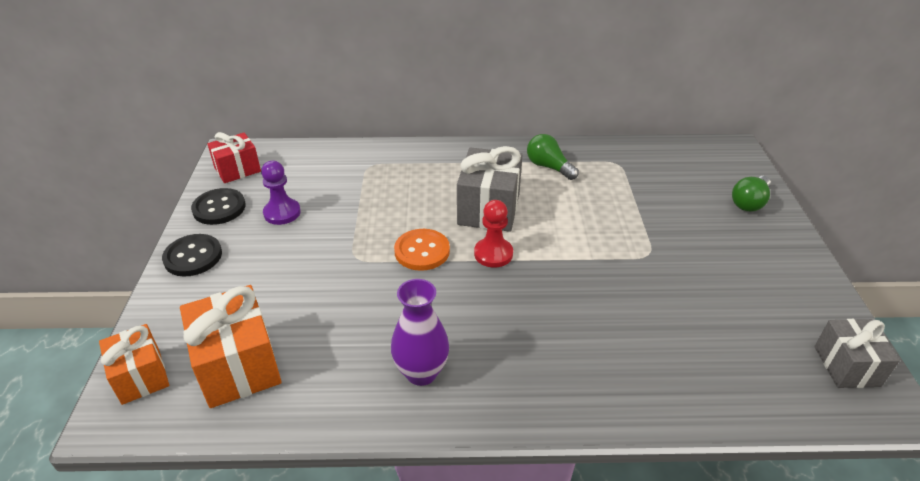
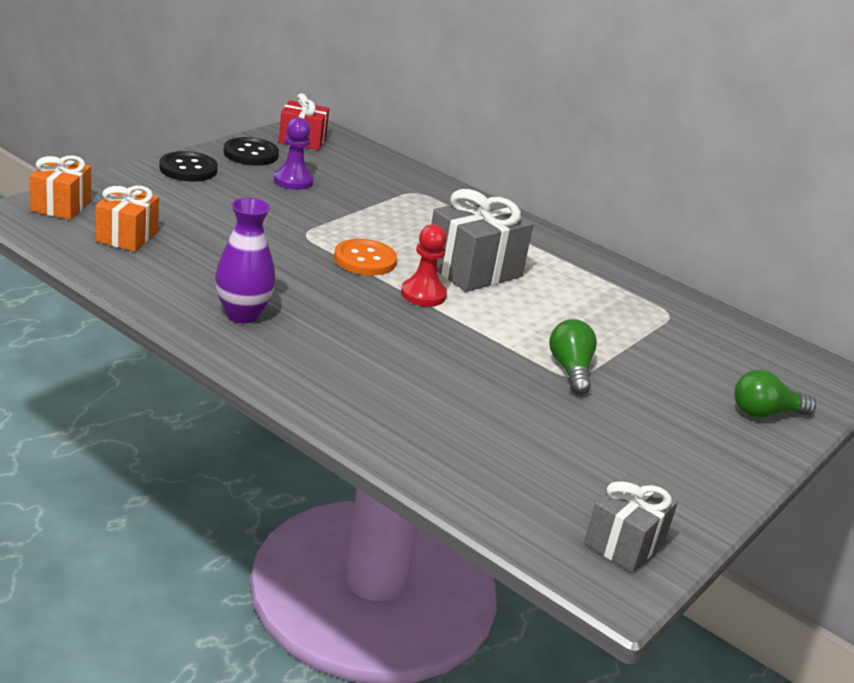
camera: 35 degrees right, 10 degrees down
orange gift [180,285,282,408] -> orange gift [95,186,159,252], size x0.64
green light bulb [527,134,579,180] -> green light bulb moved to [549,319,597,394]

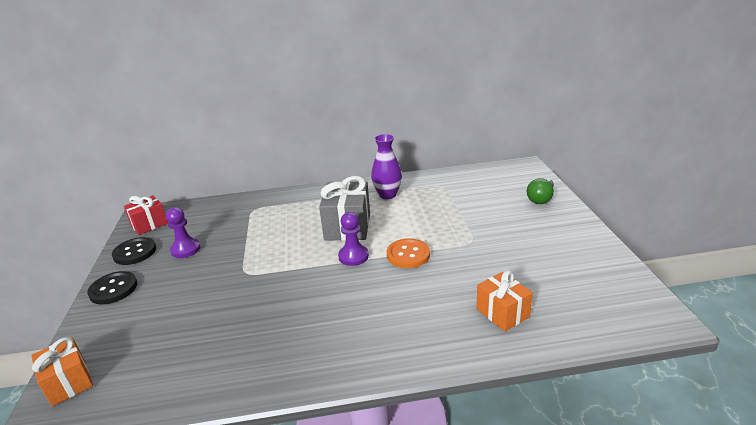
camera: 40 degrees left, 0 degrees up
orange gift [95,186,159,252] -> orange gift moved to [476,270,533,332]
purple vase [215,198,276,323] -> purple vase moved to [371,134,402,199]
orange button [334,239,397,276] -> orange button moved to [387,238,430,268]
red pawn [401,224,447,307] -> purple pawn [338,212,369,266]
green light bulb [549,319,597,394] -> none
grey gift [584,475,678,573] -> none

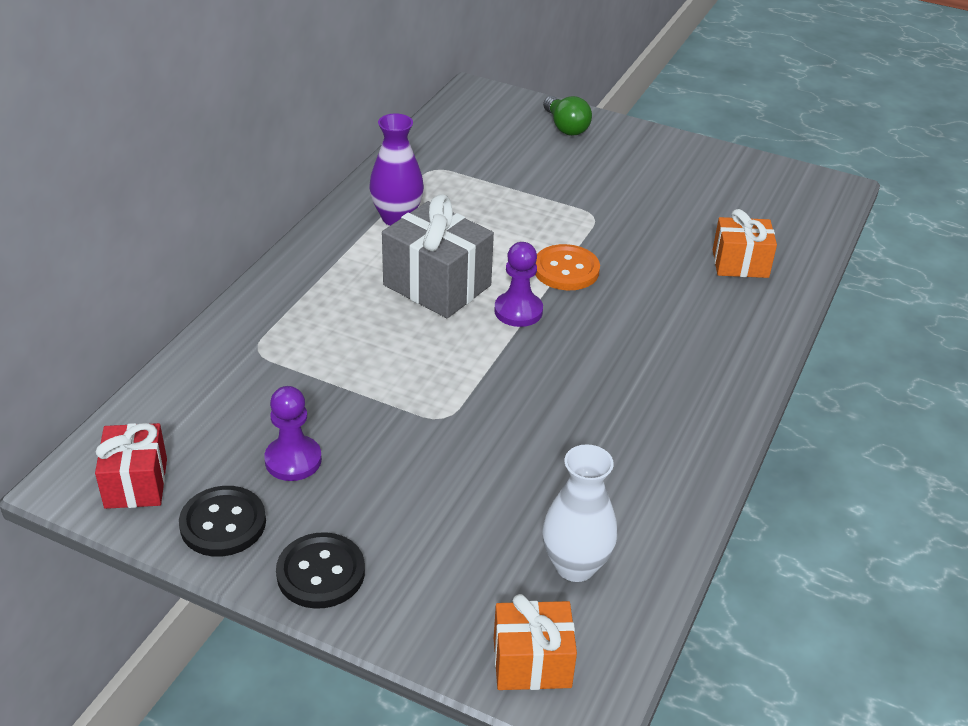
camera: 60 degrees left, 10 degrees up
none -> white vase [542,444,617,582]

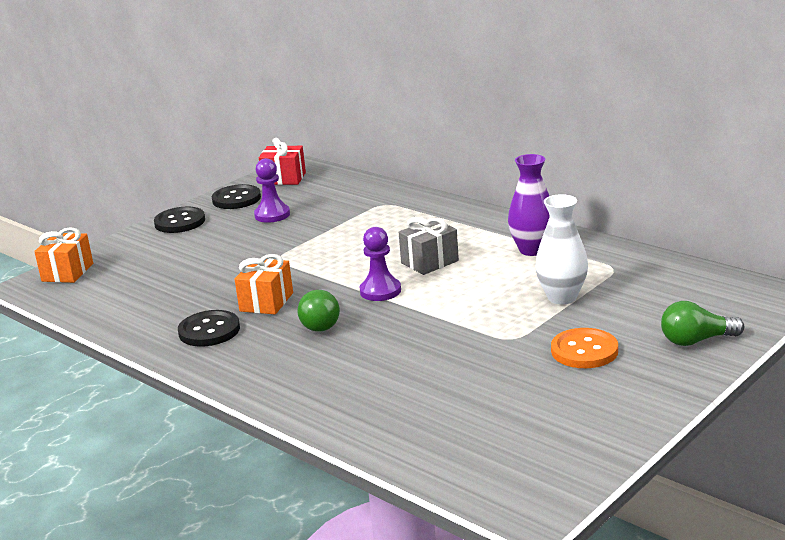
camera: 110 degrees right, 15 degrees down
grey gift [382,194,494,318] -> grey gift [399,217,459,275], size x0.64
orange button [535,244,600,290] -> orange button moved to [551,328,618,368]
white vase [542,444,617,582] -> white vase moved to [535,194,588,304]
orange gift [713,209,777,278] -> orange gift moved to [235,254,293,314]
none -> black button [178,310,240,346]
none -> green light bulb [298,289,340,332]

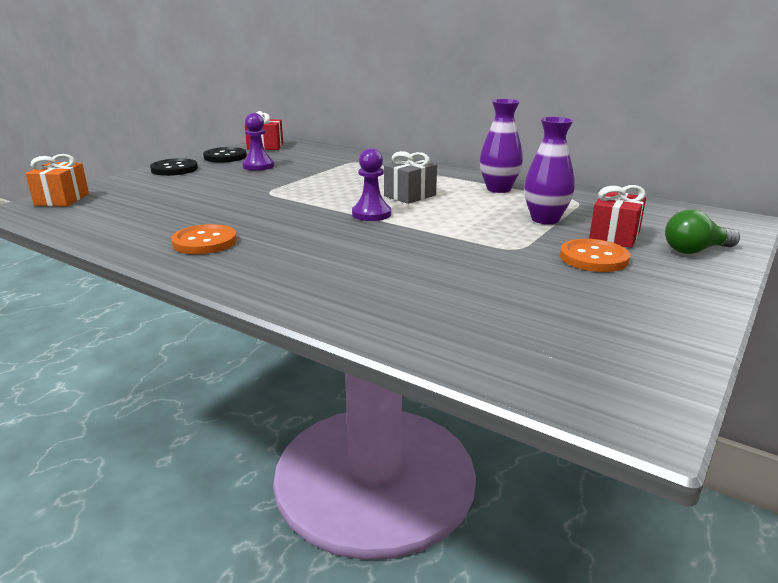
camera: 10 degrees left, 0 degrees up
black button [178,310,240,346] -> orange button [171,224,237,254]
orange gift [235,254,293,314] -> none
green light bulb [298,289,340,332] -> none
white vase [535,194,588,304] -> purple vase [524,117,575,224]
none -> red gift [589,185,646,248]

